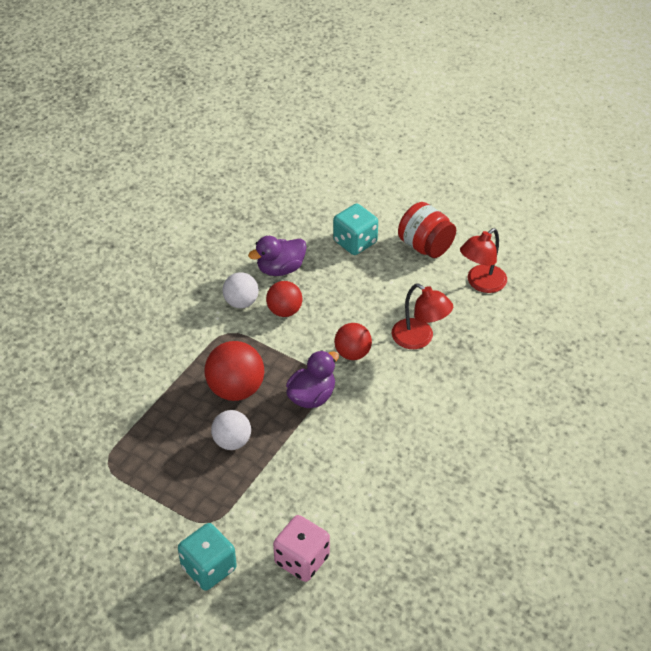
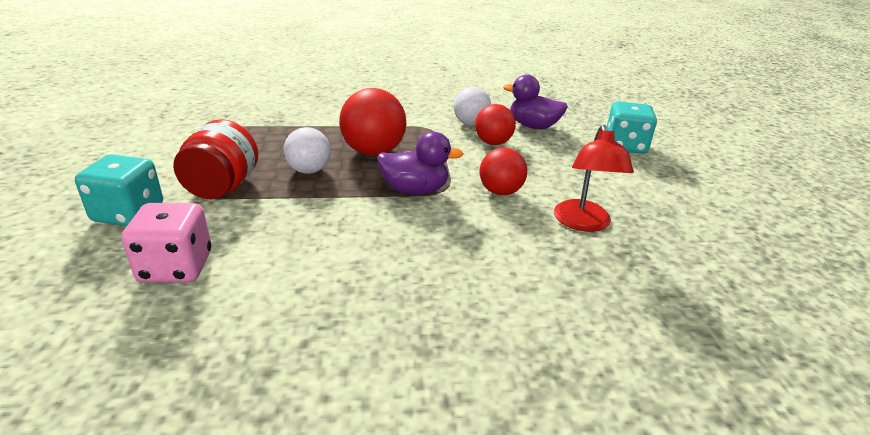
camera: 50 degrees right, 15 degrees down
red jar [398,202,456,258] -> red jar moved to [173,119,258,199]
red lamp [460,228,507,293] -> none

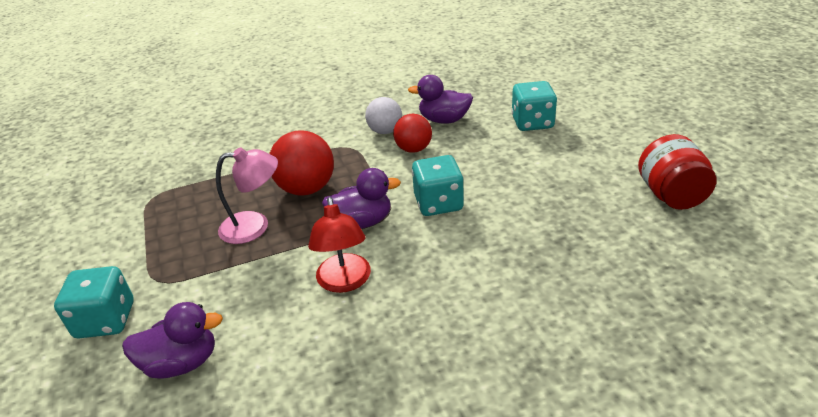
camera: 10 degrees left, 5 degrees up
pink dice [121,203,211,282] -> purple duck [122,302,223,379]
red jar [173,119,258,199] -> red jar moved to [638,134,716,210]
white ball [284,127,331,174] -> pink lamp [216,147,278,244]
red ball [480,148,527,195] -> turquoise dice [412,155,464,216]
red lamp [554,125,634,232] -> red lamp moved to [308,197,371,293]

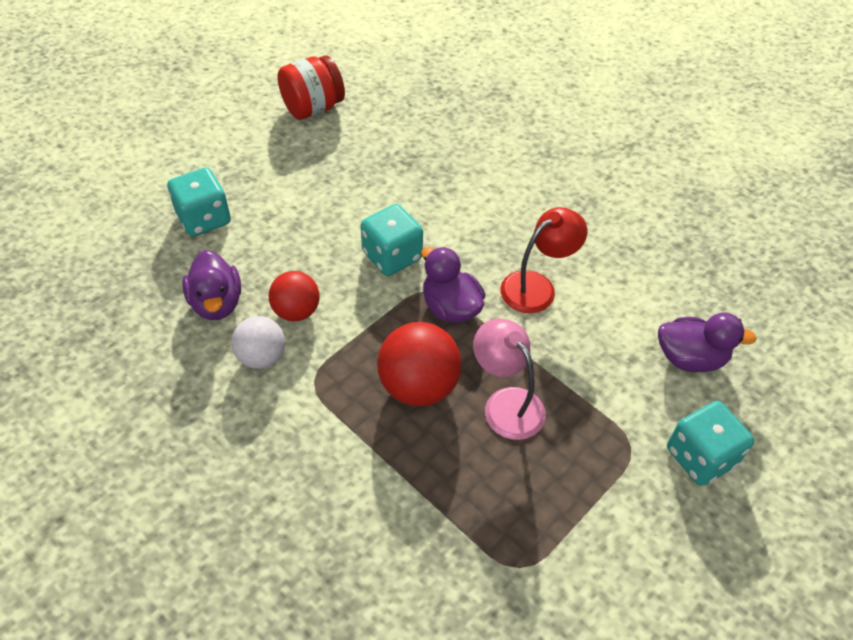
camera: 120 degrees left, 15 degrees up
purple duck [122,302,223,379] -> purple duck turned 135 degrees clockwise [658,312,757,372]

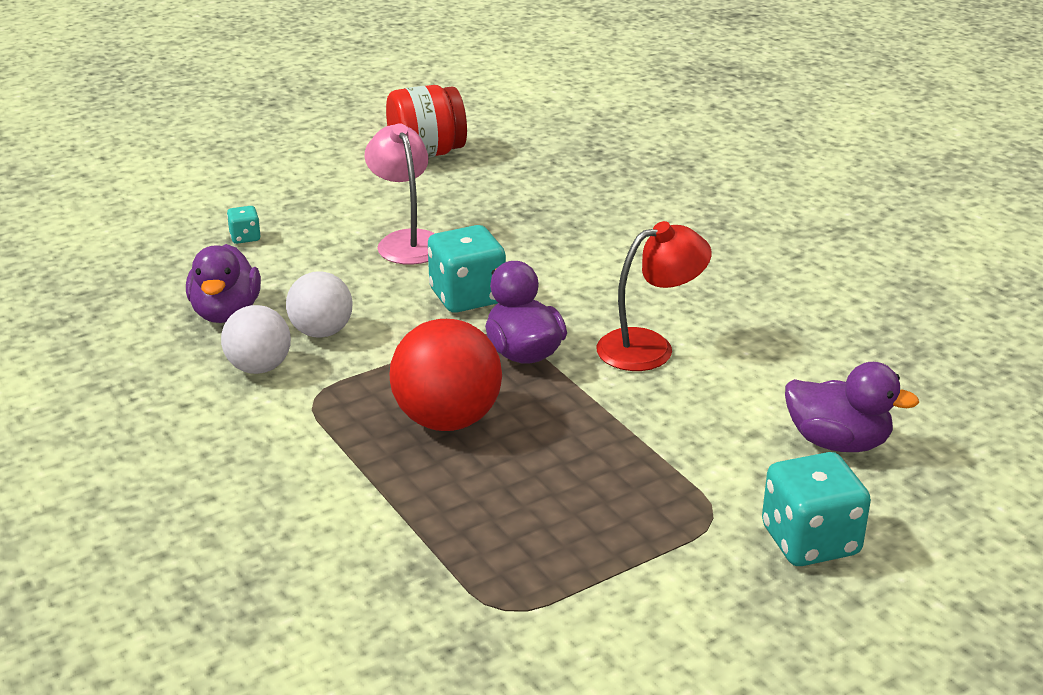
camera: 15 degrees right, 20 degrees down
turquoise dice [167,167,231,237] -> turquoise dice [227,206,261,244], size x0.48
red ball [269,271,319,321] -> white ball [286,271,353,338]
pink lamp [473,318,546,440] -> pink lamp moved to [364,123,435,265]

